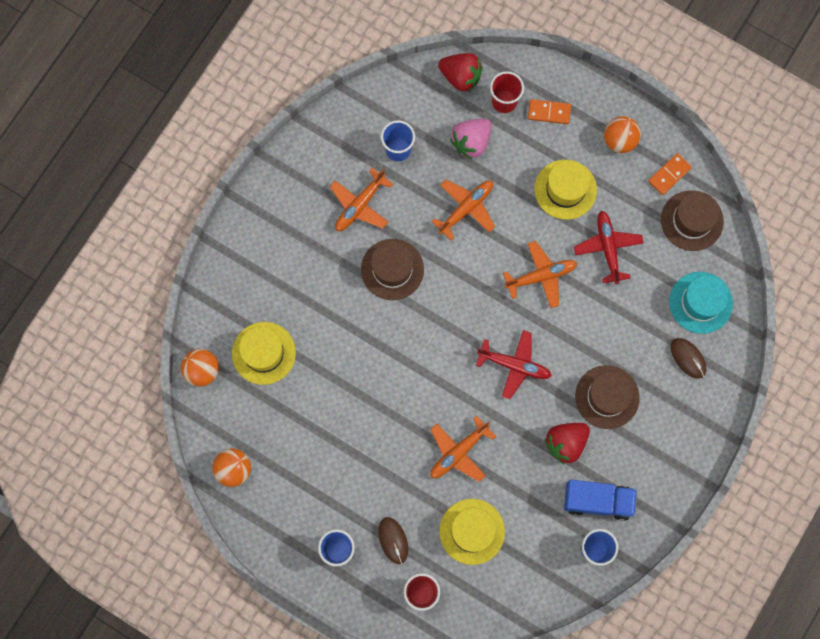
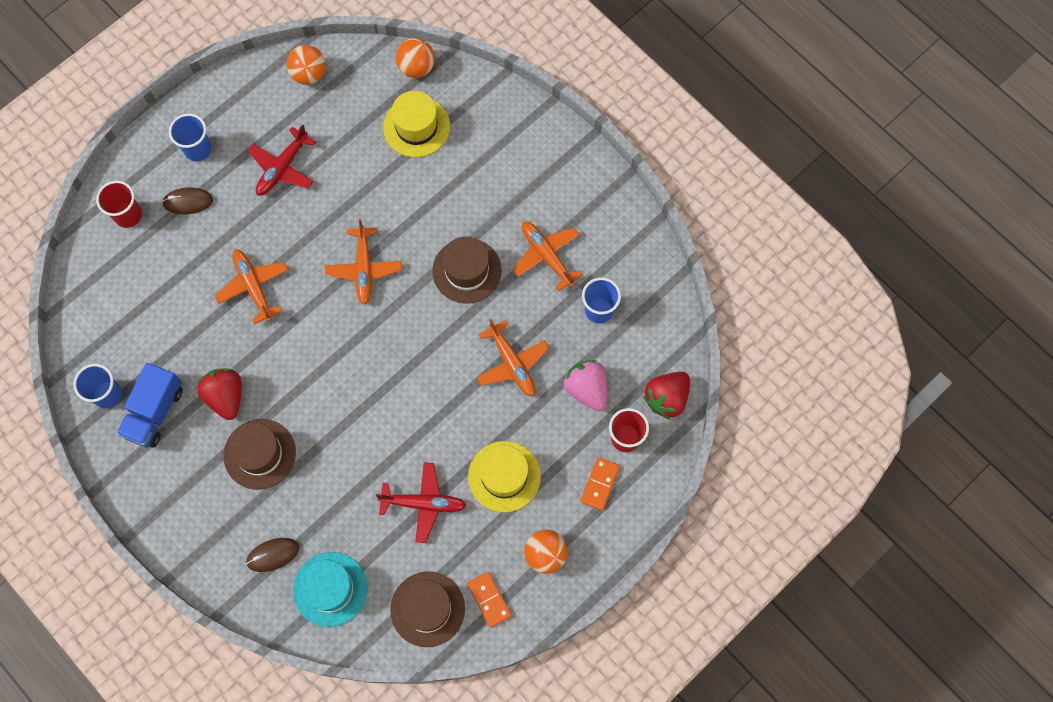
camera: 105 degrees right, 5 degrees down
yellow hat [439,499,505,565] -> none
red plane [476,330,552,399] -> red plane moved to [248,124,316,196]
orange plane [503,241,577,308] -> orange plane moved to [325,219,402,305]

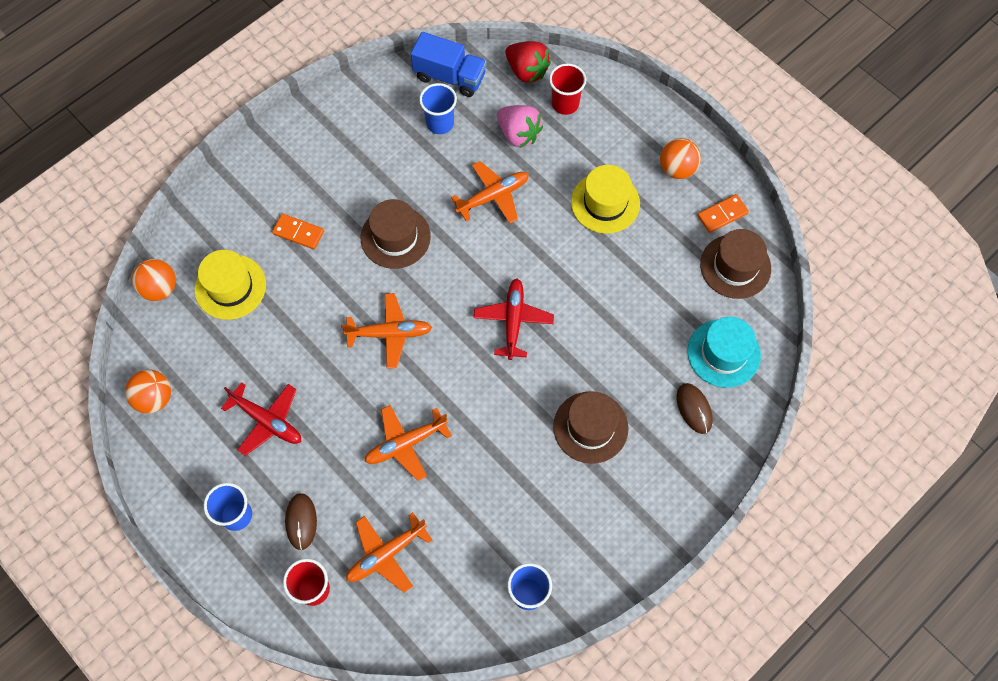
camera: 90 degrees left, 5 degrees down
blue truck [117,363,183,448] -> blue truck moved to [411,32,487,97]
red strawberry [197,369,242,420] -> none
red plane [376,462,466,543] -> red plane moved to [473,278,554,360]
orange plane [512,222,583,292] -> orange plane moved to [346,512,432,593]
pink strawberry [563,360,608,411] -> pink strawberry turned 105 degrees counterclockwise [497,105,543,148]
orange domino [580,457,620,511] -> orange domino moved to [272,214,324,249]

